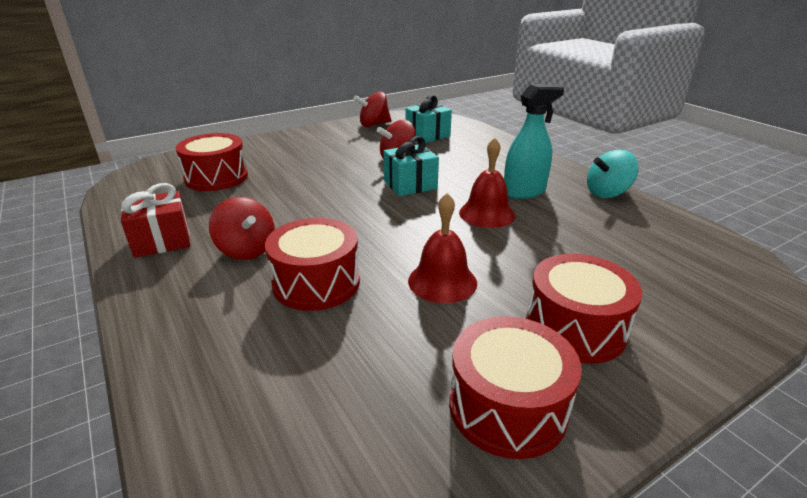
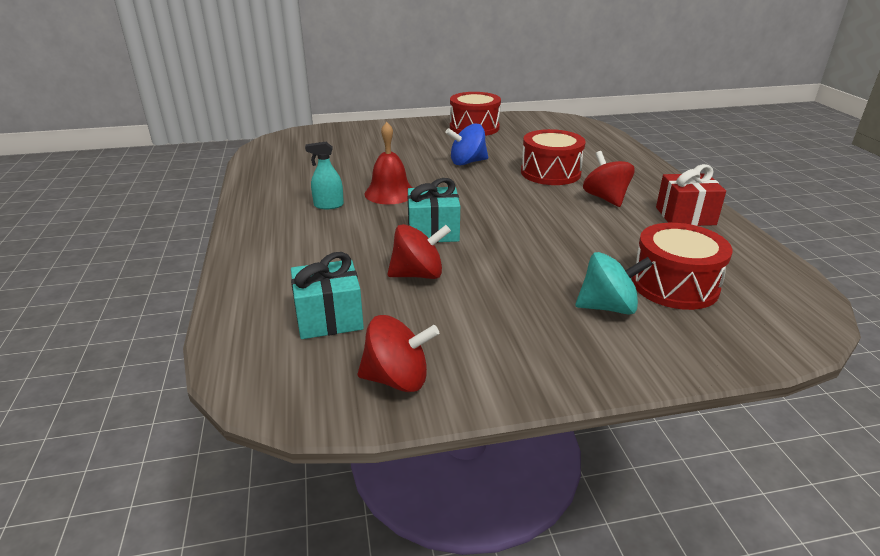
camera: 160 degrees left, 0 degrees up
red bell [408,193,477,303] -> blue spinning top [445,124,488,166]
turquoise spray bottle [504,84,564,199] -> turquoise spray bottle [305,142,344,209], size x0.60
red drum [526,254,642,364] -> none
turquoise spinning top [587,150,638,198] -> turquoise spinning top moved to [575,252,653,315]

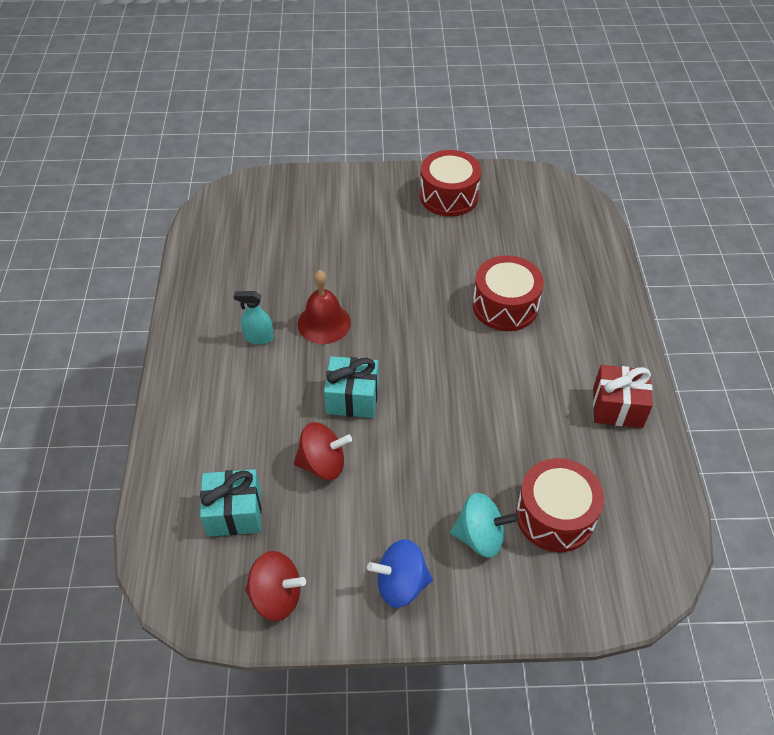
camera: 10 degrees right, 20 degrees up
blue spinning top [445,124,488,166] -> blue spinning top moved to [367,539,433,608]
red spinning top [583,151,635,207] -> none

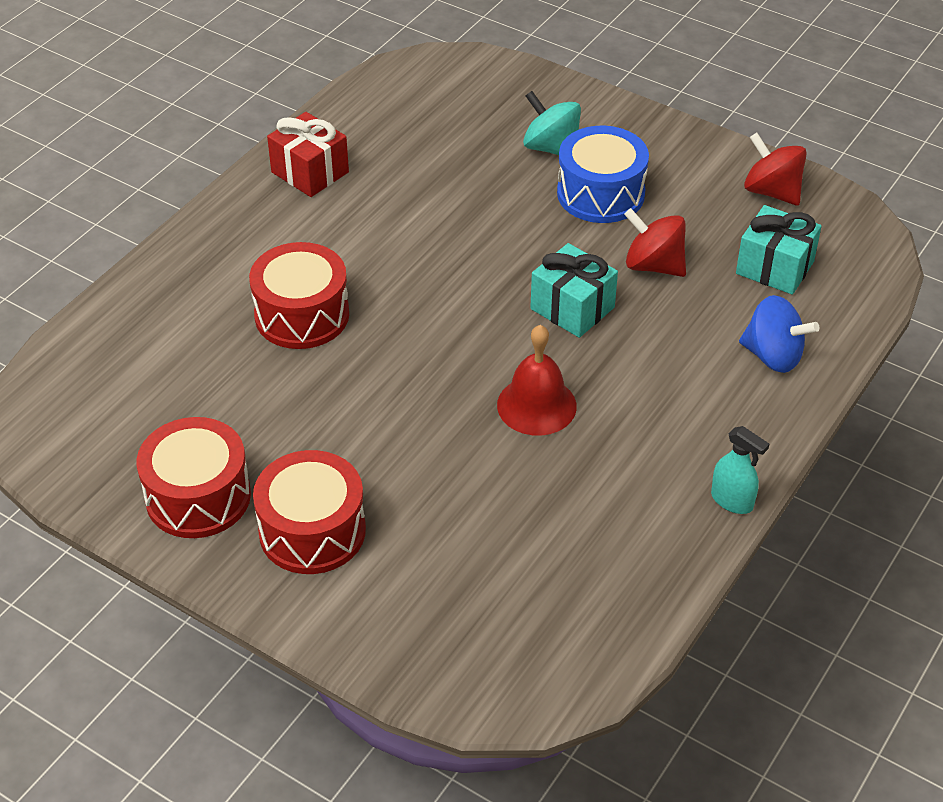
camera: 145 degrees left, 5 degrees down
turquoise spray bottle [234,291,274,345] -> turquoise spray bottle moved to [711,426,769,514]
blue spinning top [367,539,433,608] -> blue spinning top moved to [739,295,819,373]
red drum [516,458,604,552] -> red drum moved to [253,450,366,574]
none -> blue drum [557,126,649,223]

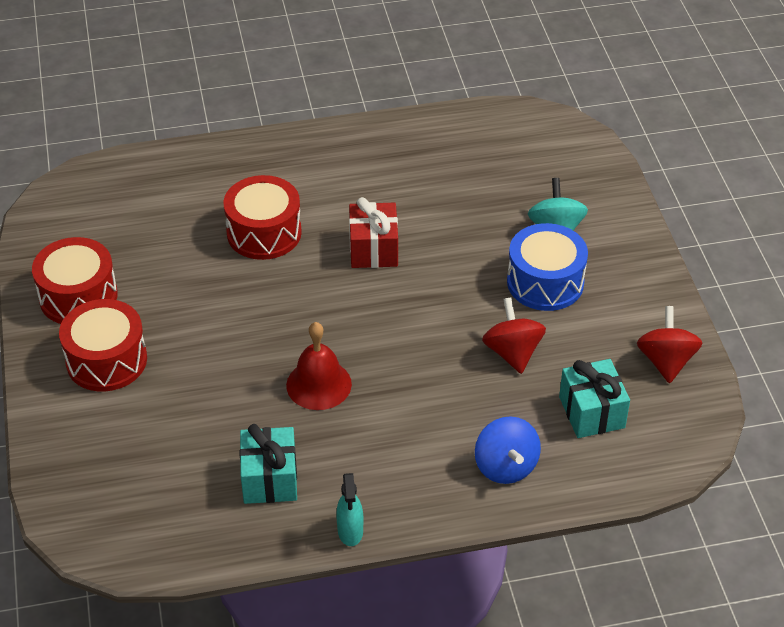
camera: 45 degrees right, 0 degrees up
red gift [267,112,349,197] -> red gift moved to [349,197,398,268]
turquoise gift [530,243,618,338] -> turquoise gift moved to [240,424,297,504]

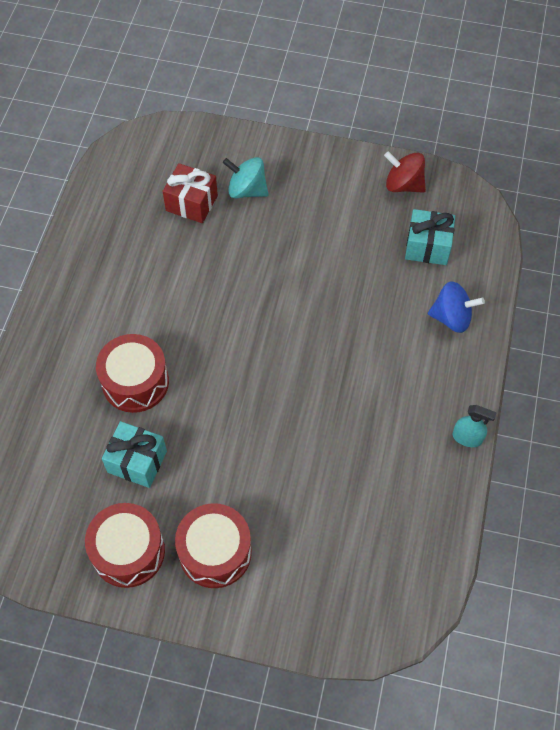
camera: 65 degrees left, 15 degrees up
turquoise gift [240,424,297,504] -> turquoise gift moved to [102,421,167,488]
red bell [286,322,352,410] -> none
red gift [349,197,398,268] -> red gift moved to [163,163,218,223]
red spinning top [482,297,546,374] -> none
blue drum [507,223,588,311] -> none

